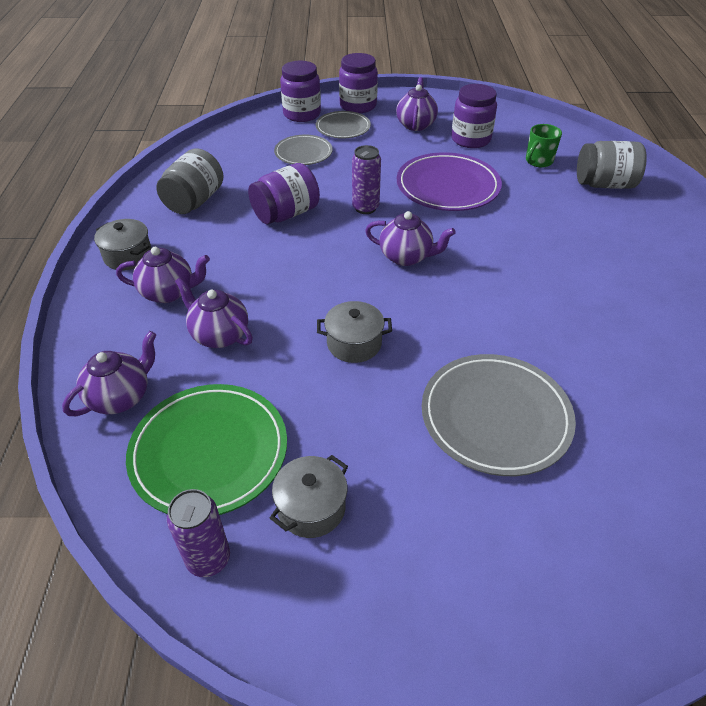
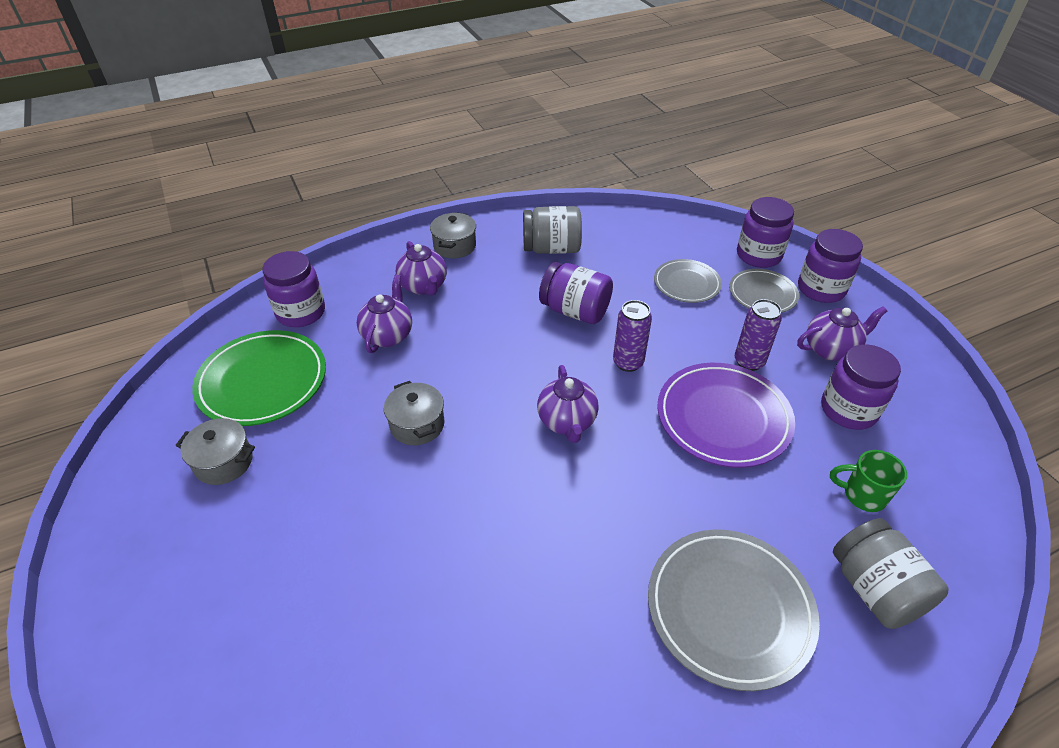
camera: 65 degrees right, 0 degrees up
purple teapot [62,331,156,416] -> purple jar [262,251,325,327]
purple can [167,489,230,577] -> purple can moved to [735,299,782,371]
grey plate [422,354,576,476] -> grey plate moved to [648,529,820,691]

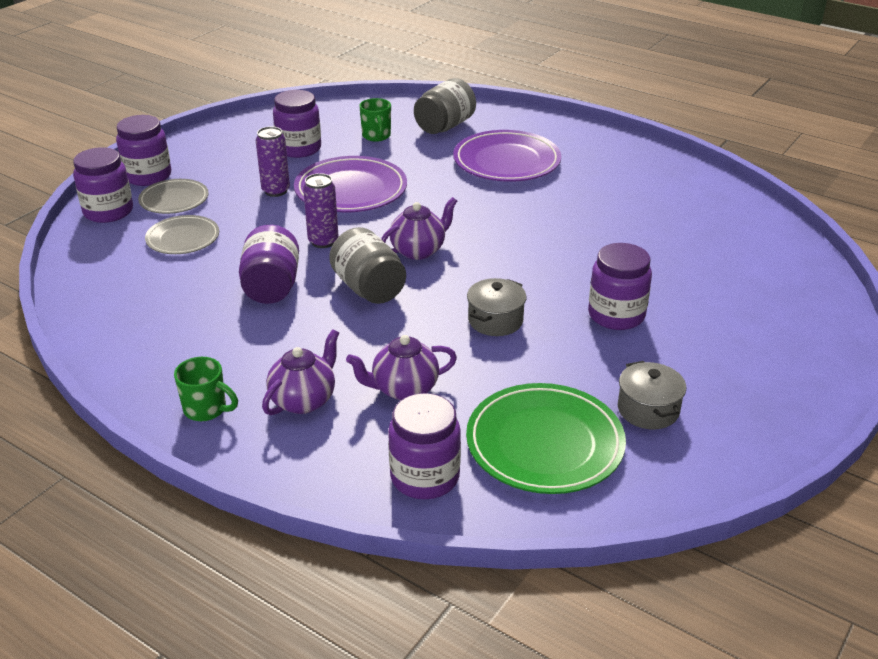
camera: 120 degrees left, 10 degrees down
grey pot [430,212,476,258] -> green mug [174,357,238,421]
grey jar [523,206,582,254] -> grey jar moved to [329,227,406,304]
grey plate [648,529,820,691] -> purple plate [453,130,561,182]
purple teapot [797,306,887,361] -> none
none -> purple jar [588,243,652,330]

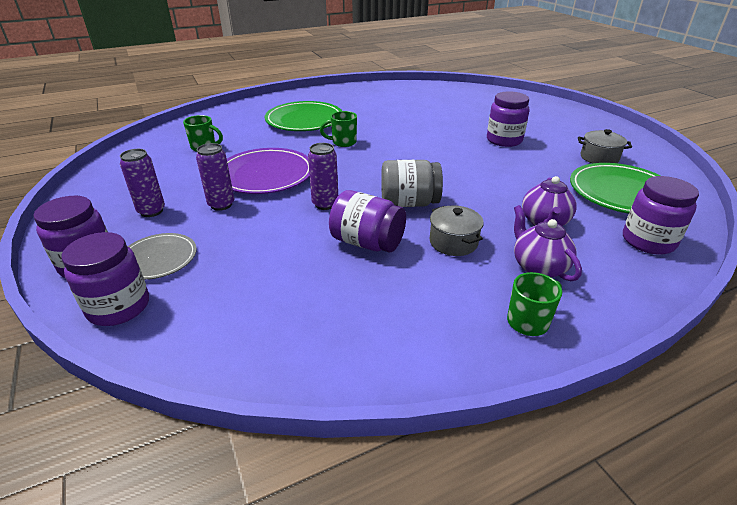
camera: 60 degrees left, 0 degrees up
grey plate [145,215,219,254] -> none
purple jar [273,90,321,158] -> none
purple teapot [381,197,457,260] -> none
grey jar [414,78,476,134] -> none
purple plate [453,130,561,182] -> green plate [265,101,342,131]
grey pot [467,278,526,336] -> grey pot moved to [430,206,484,256]
none -> purple can [120,149,165,217]
none -> green mug [320,111,357,147]

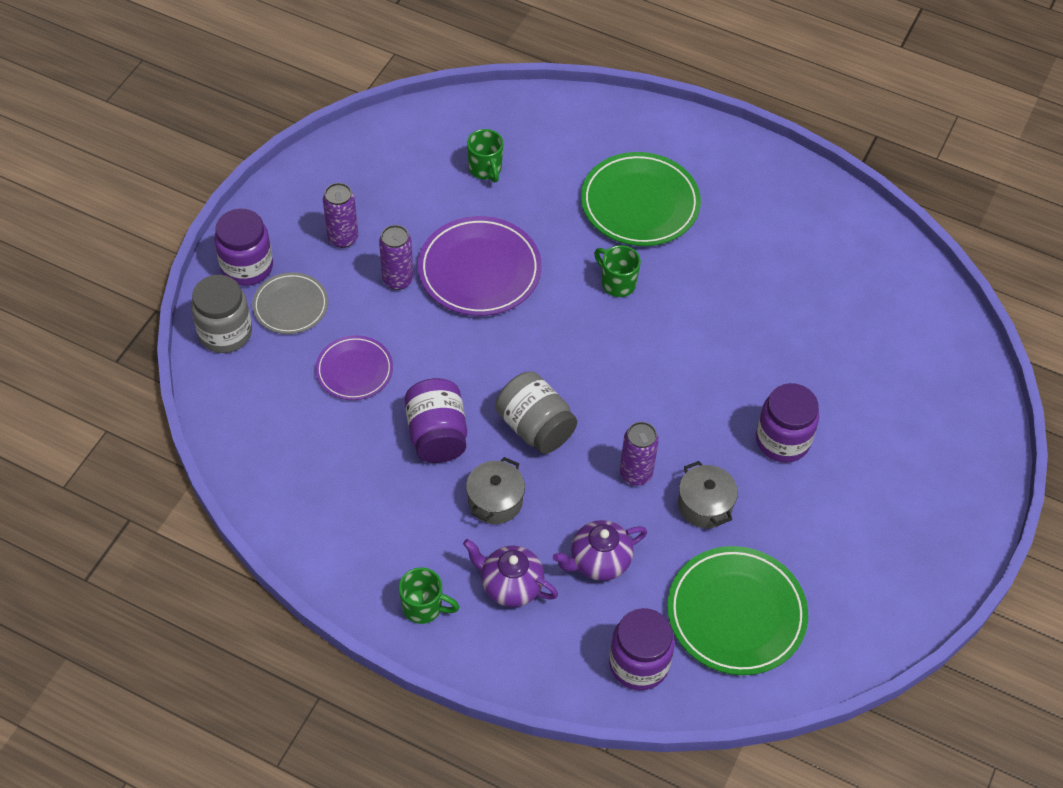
camera: 50 degrees right, 20 degrees up
purple jar [62,232,149,326] -> grey jar [191,275,252,353]
purple can [308,143,338,210] -> purple can moved to [620,422,659,486]
purple teapot [514,205,582,281] -> purple teapot turned 90 degrees counterclockwise [463,539,558,607]
grey pot [578,129,632,163] -> grey pot moved to [678,461,738,528]
none -> purple plate [315,335,393,400]

